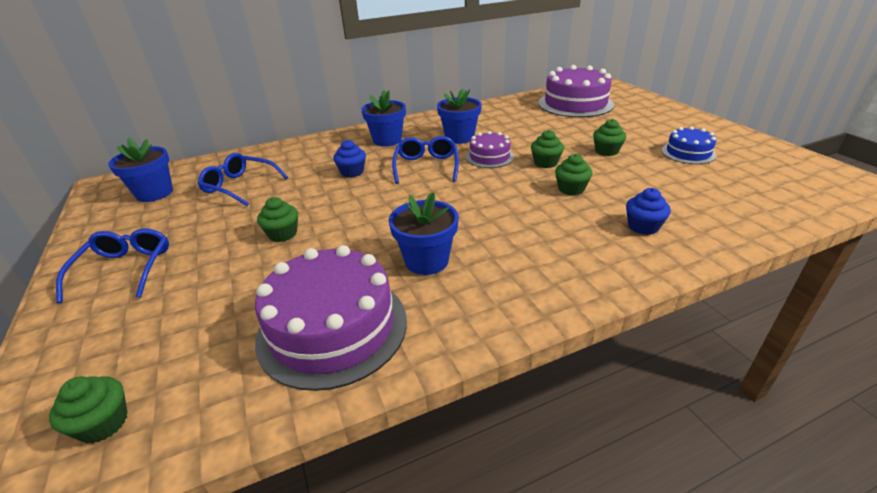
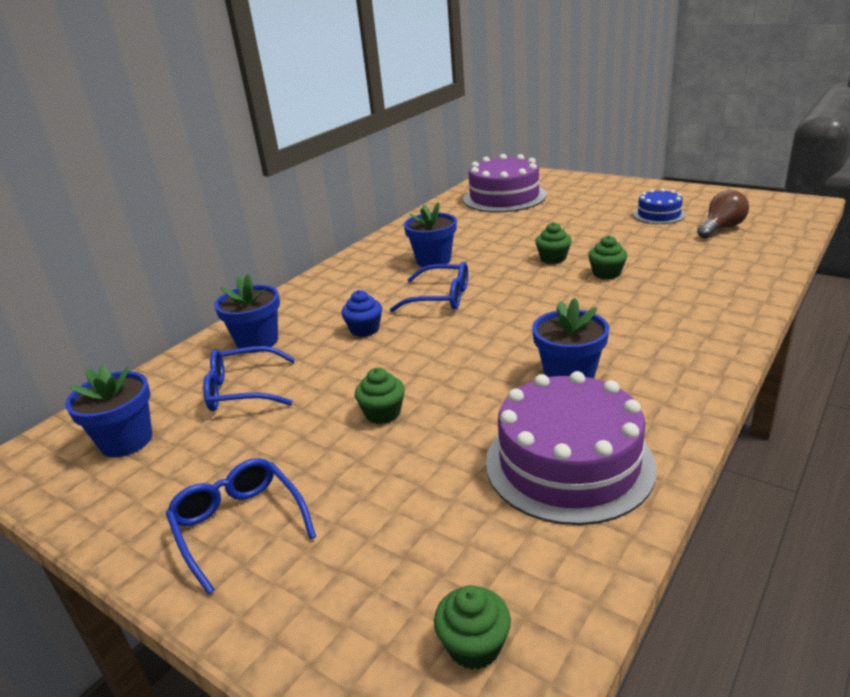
camera: 30 degrees left, 5 degrees down
blue flower pot [361,90,406,147] -> blue flower pot moved to [214,274,280,353]
blue glasses [392,136,459,184] -> blue glasses turned 135 degrees clockwise [390,262,468,312]
purple cake [466,131,514,168] -> none
green cupcake [593,119,626,156] -> none
blue cupcake [626,188,671,235] -> none
none -> brown light bulb [697,190,749,238]

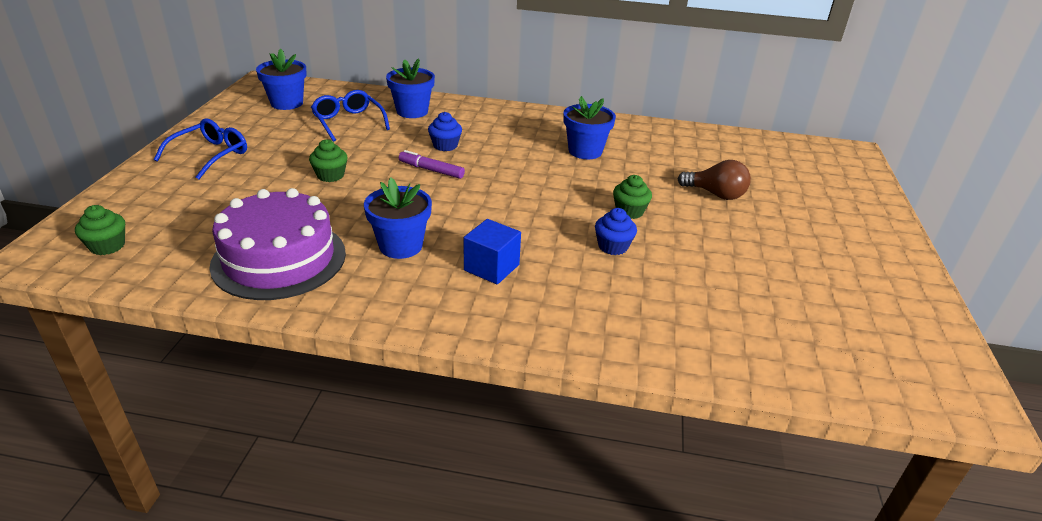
camera: 60 degrees right, 5 degrees up
blue glasses [390,262,468,312] -> none
purple cake [463,154,546,212] -> none
green cupcake [588,235,627,279] -> blue cupcake [595,208,637,255]
blue cake [633,189,686,224] -> none
brown light bulb [697,190,749,238] -> brown light bulb moved to [678,160,751,200]
none -> purple marker [399,150,465,179]
none -> blue cube [464,219,521,284]

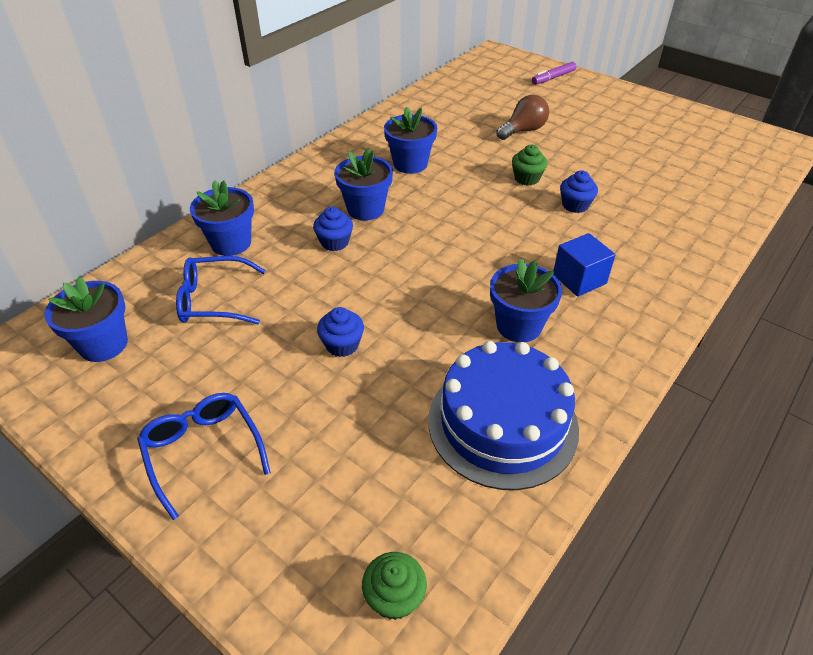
camera: 60 degrees left, 10 degrees up
purple cake [210,188,346,300] -> blue cake [429,341,579,490]
green cupcake [309,139,348,182] -> blue cupcake [317,307,364,357]
purple marker [399,150,465,179] -> purple marker moved to [532,62,576,85]
none -> blue flower pot [334,148,393,221]

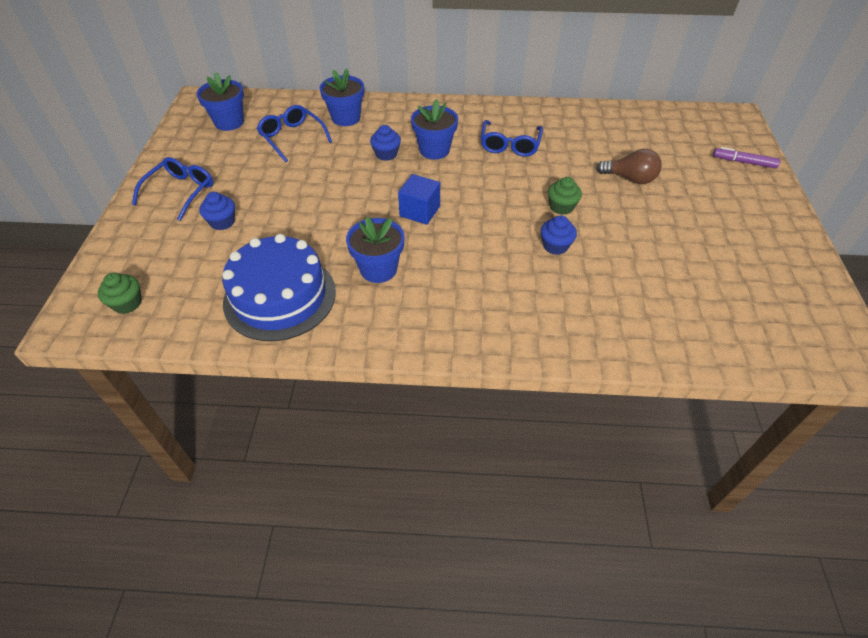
camera: 55 degrees right, 5 degrees up
blue cupcake [317,307,364,357] -> blue cupcake moved to [199,192,235,230]
blue flower pot [384,107,437,174] -> blue glasses [481,120,543,157]
blue cube [553,233,616,297] -> blue cube moved to [398,174,440,225]

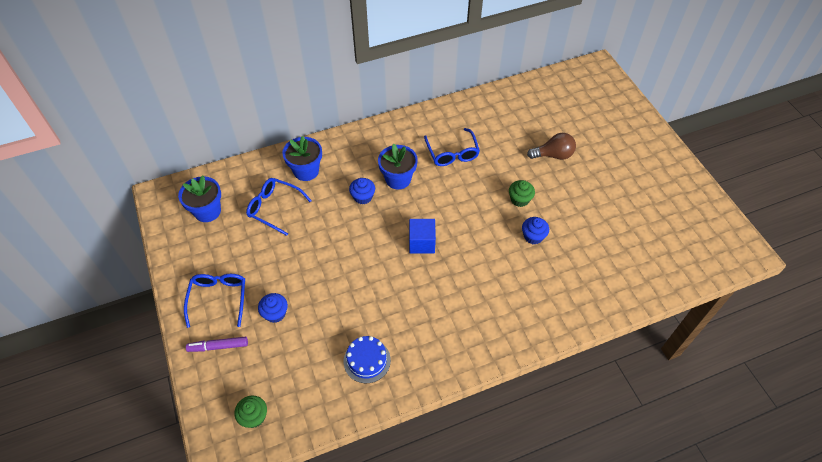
camera: 25 degrees left, 5 degrees up
blue cake [222,234,336,341] -> blue cake [344,336,391,383], size x0.53
blue flower pot [346,217,404,283] -> none
purple marker [713,147,781,169] -> purple marker moved to [186,337,248,352]

